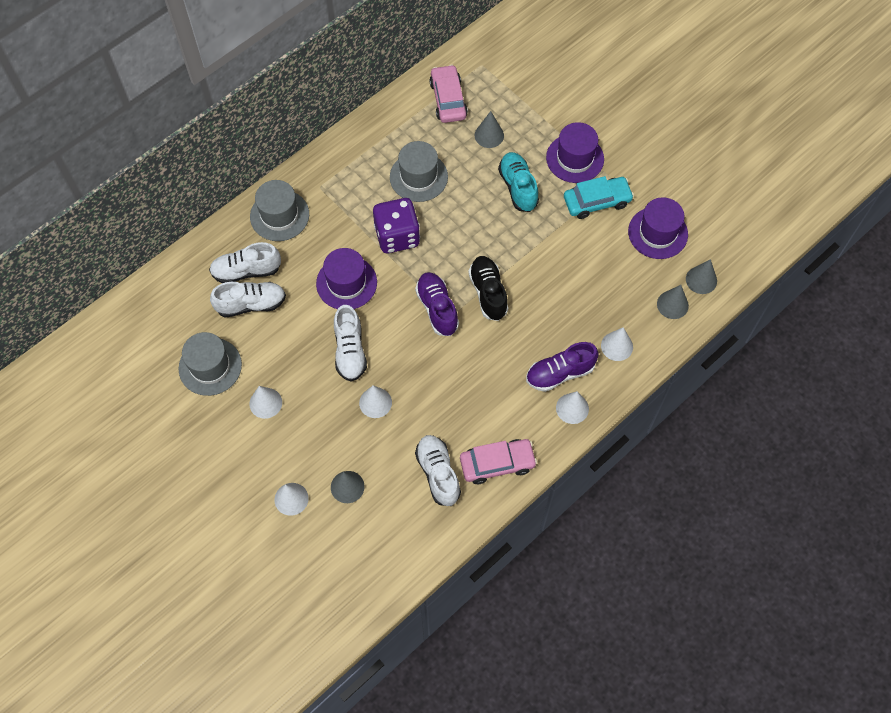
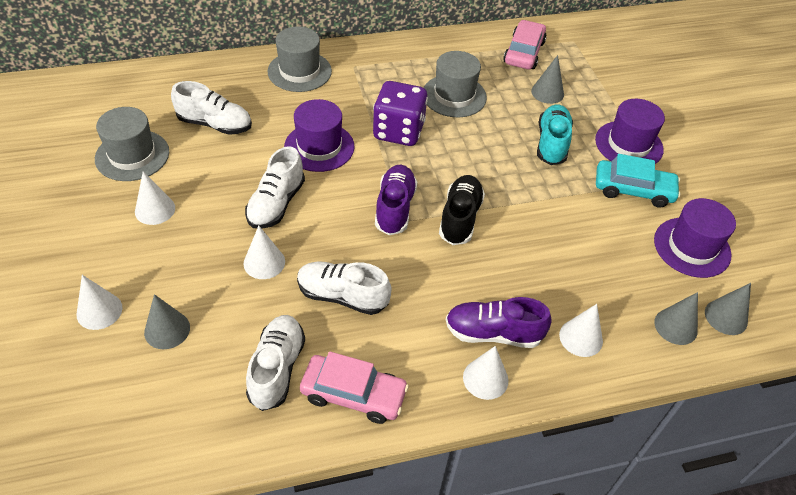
camera: 25 degrees right, 15 degrees down
white shoe [209,242,281,283] -> white shoe moved to [297,261,391,315]

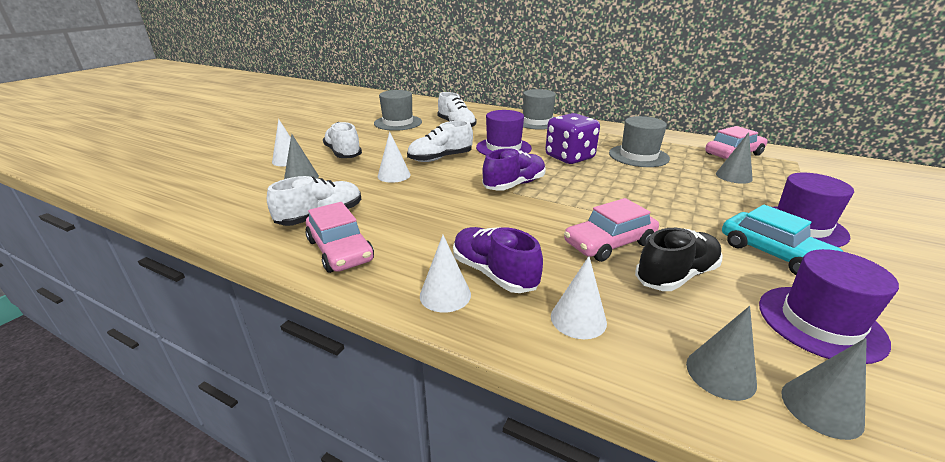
camera: 45 degrees right, 20 degrees down
white cone [135,171,175,225] -> none
white shoe [297,261,391,315] -> white shoe moved to [323,122,362,158]
black shoe [439,175,485,245] -> black shoe moved to [635,228,723,291]
turquoise shoe [537,105,573,165] -> none
none -> pink car [564,198,659,262]

